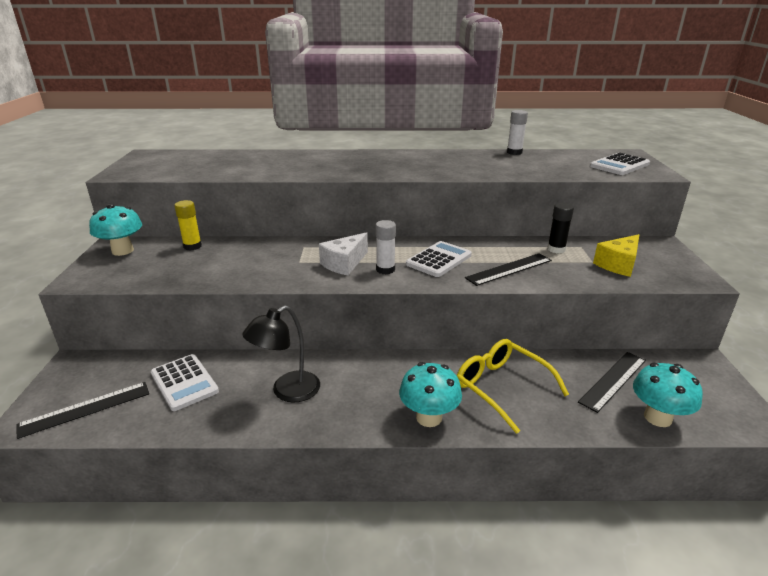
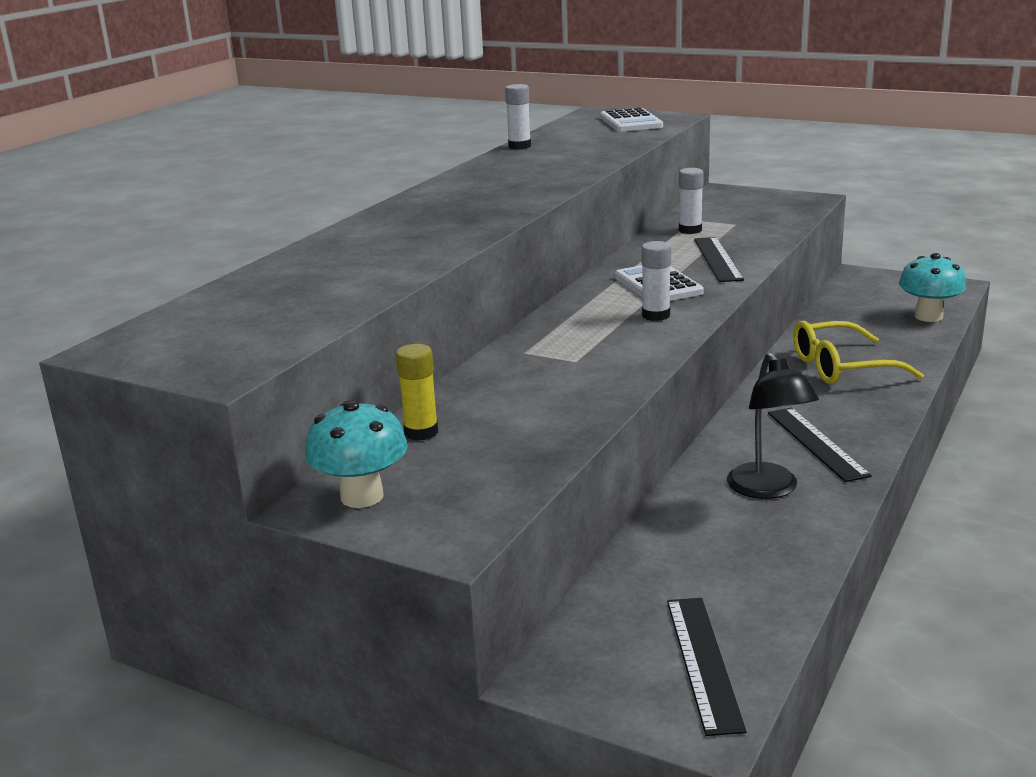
camera: 60 degrees left, 5 degrees down
white calculator [151,354,219,411] -> none
white cheese [319,232,368,276] -> none
turquoise mushroom [399,362,462,427] -> none
black glue stick [547,203,574,253] -> white glue stick [679,168,704,234]
black ruler [578,352,646,413] -> black ruler moved to [768,408,872,482]
yellow cheese [593,234,639,277] -> none

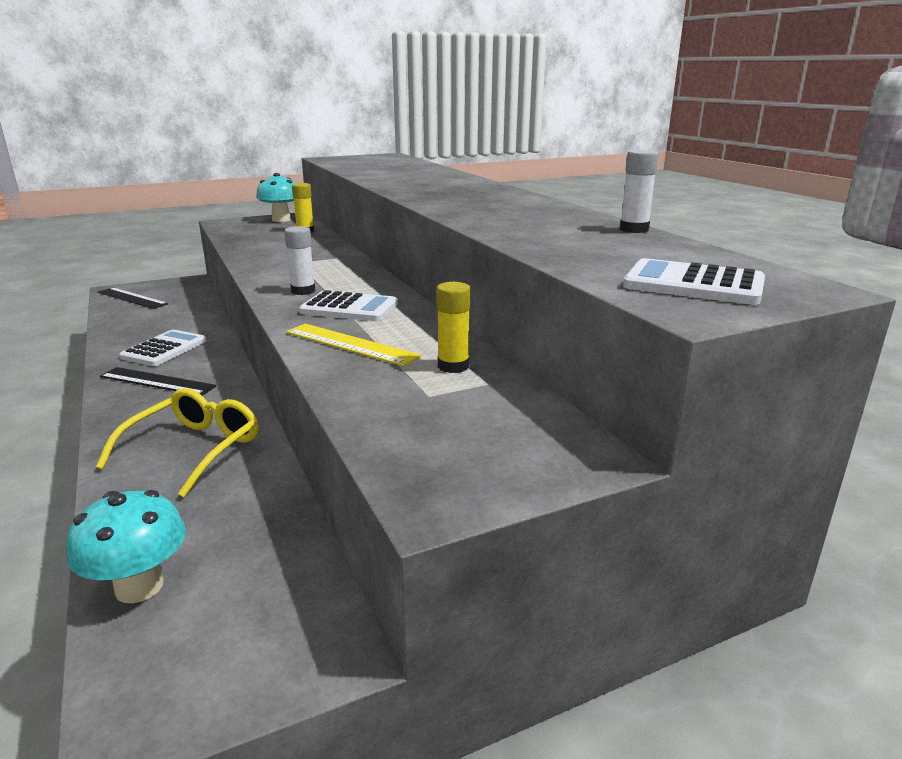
camera: 125 degrees right, 0 degrees up
white glue stick [679,168,704,234] -> yellow glue stick [436,282,471,373]
black ruler [694,237,744,282] -> yellow ruler [286,324,421,366]
black lamp [727,352,819,499] -> white calculator [119,330,207,366]

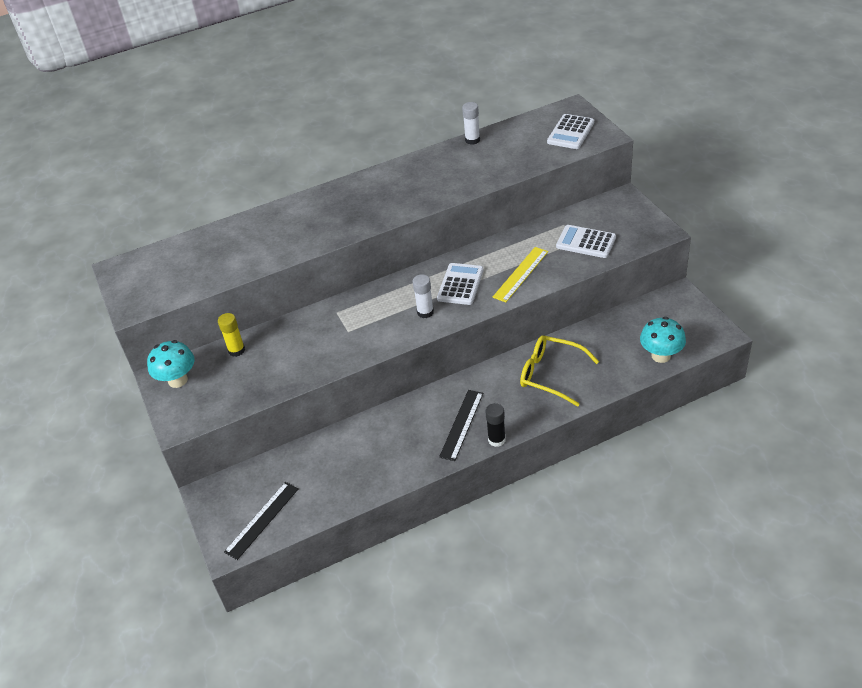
camera: 85 degrees left, 20 degrees up
white calculator [119,330,207,366] -> white calculator moved to [556,225,616,258]
yellow glue stick [436,282,471,373] -> none
none -> black glue stick [485,403,506,447]

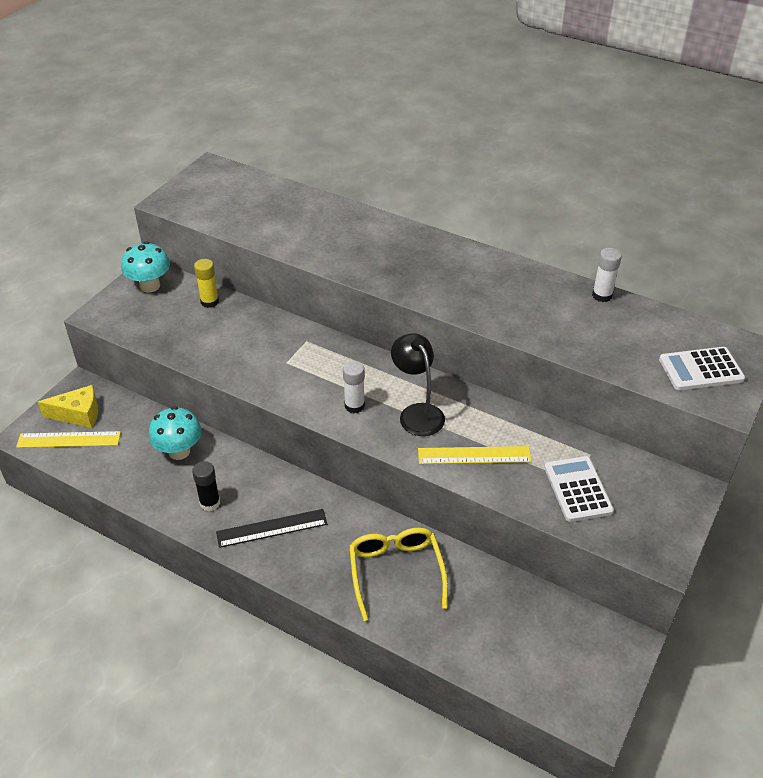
camera: 50 degrees right, 0 degrees up
black ruler [224,482,299,560] -> yellow ruler [16,431,121,448]
white calculator [437,263,483,305] -> black lamp [391,333,445,436]
black glue stick [485,403,506,447] -> black glue stick moved to [192,461,220,511]
turquoise mushroom [640,317,686,363] -> turquoise mushroom moved to [149,406,202,460]
none -> yellow cheese [38,385,98,428]

